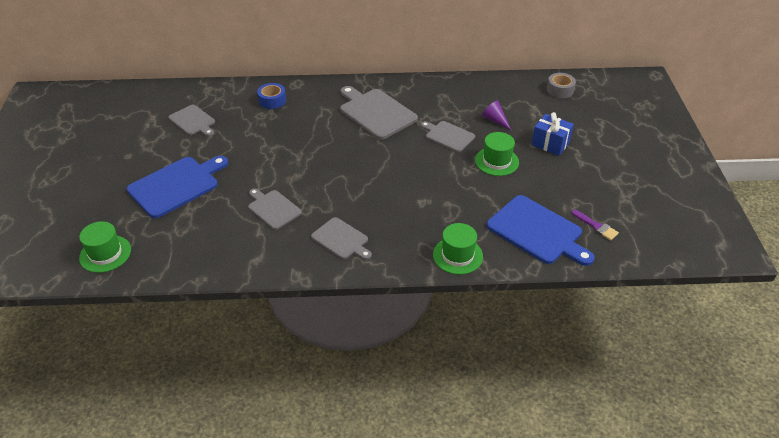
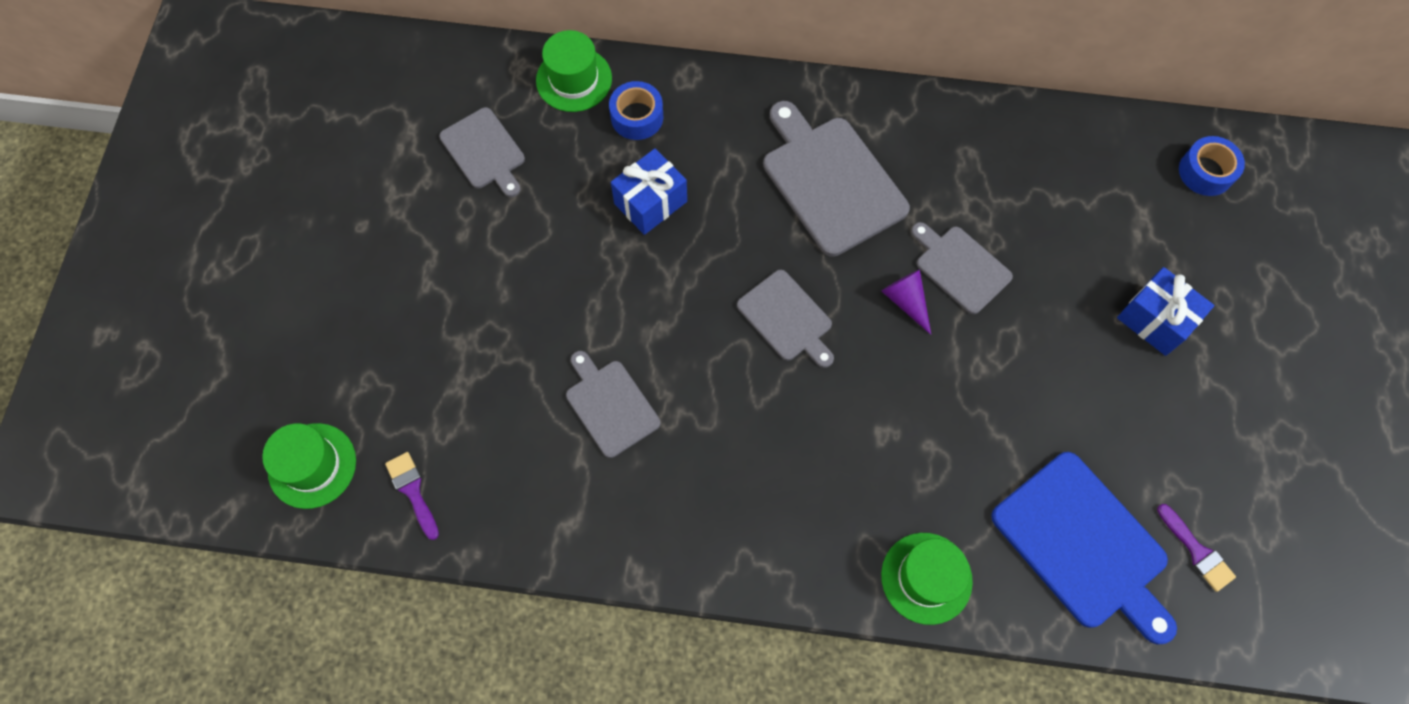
camera: 10 degrees right, 25 degrees up
blue cutting board [127,156,228,218] -> none
grey cutting board [311,217,372,260] -> grey cutting board moved to [737,270,834,368]
green hat [475,132,519,176] -> green hat moved to [536,30,612,112]
purple cone [482,101,511,130] -> purple cone moved to [881,270,931,335]
grey tape [547,73,576,98] -> blue tape [1179,136,1245,196]
none -> purple brush [385,452,439,540]
none -> blue gift [611,148,687,235]

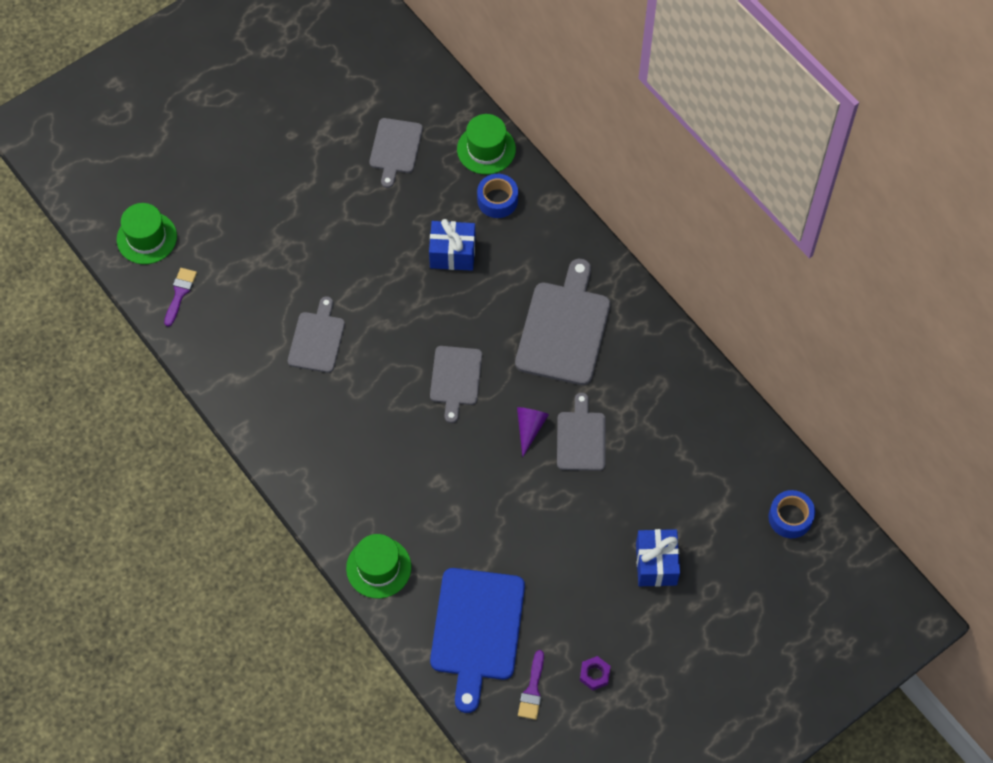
camera: 45 degrees right, 5 degrees down
none -> purple nut [580,656,610,690]

